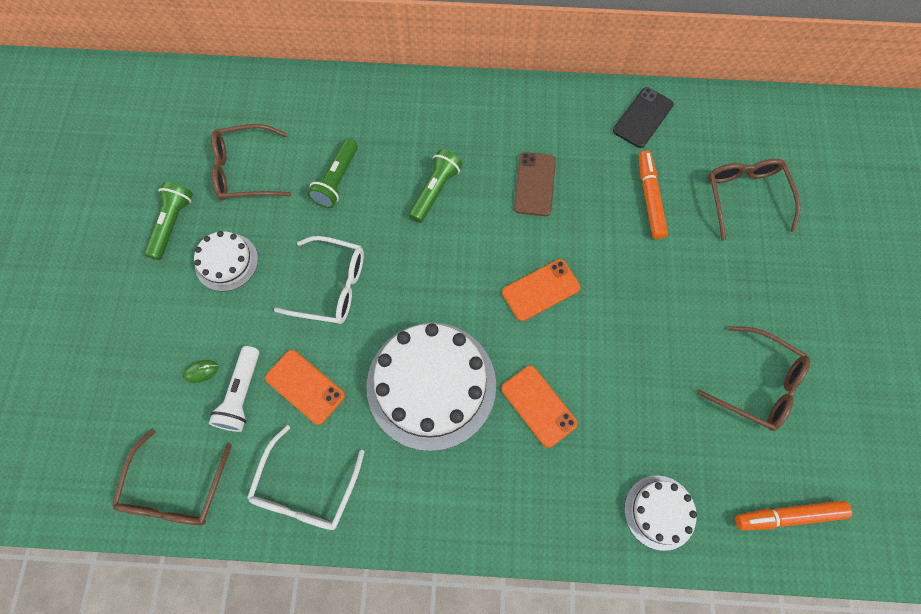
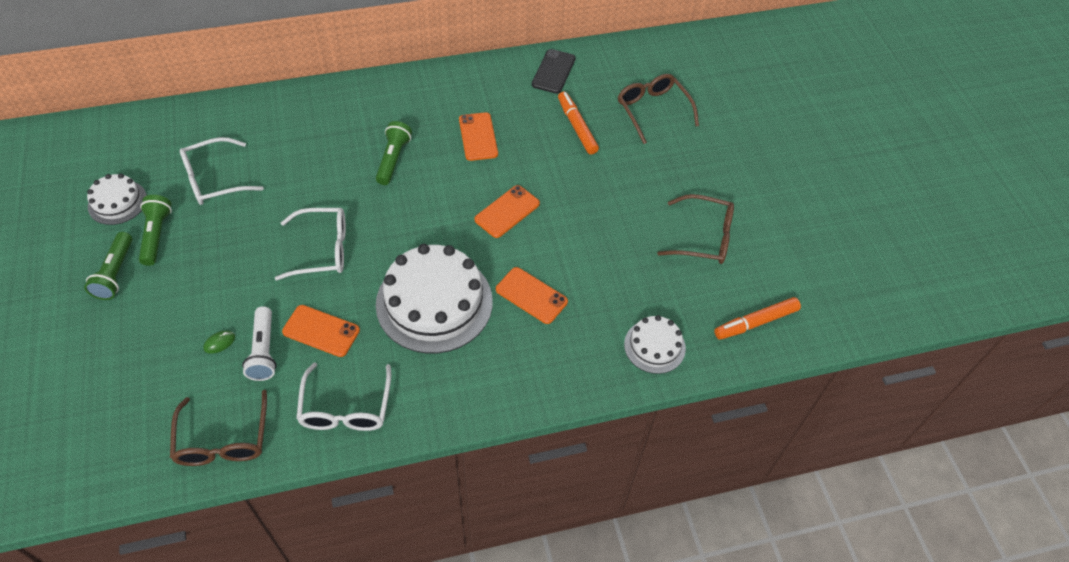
camera: 20 degrees left, 15 degrees down
white cake [194,231,258,291] -> white cake moved to [87,174,147,225]
brown glasses [211,124,291,200] -> white glasses [180,137,264,205]
green flashlight [307,138,358,208] -> green flashlight moved to [84,232,133,300]
brown phone [514,152,556,216] -> orange phone [459,112,498,161]

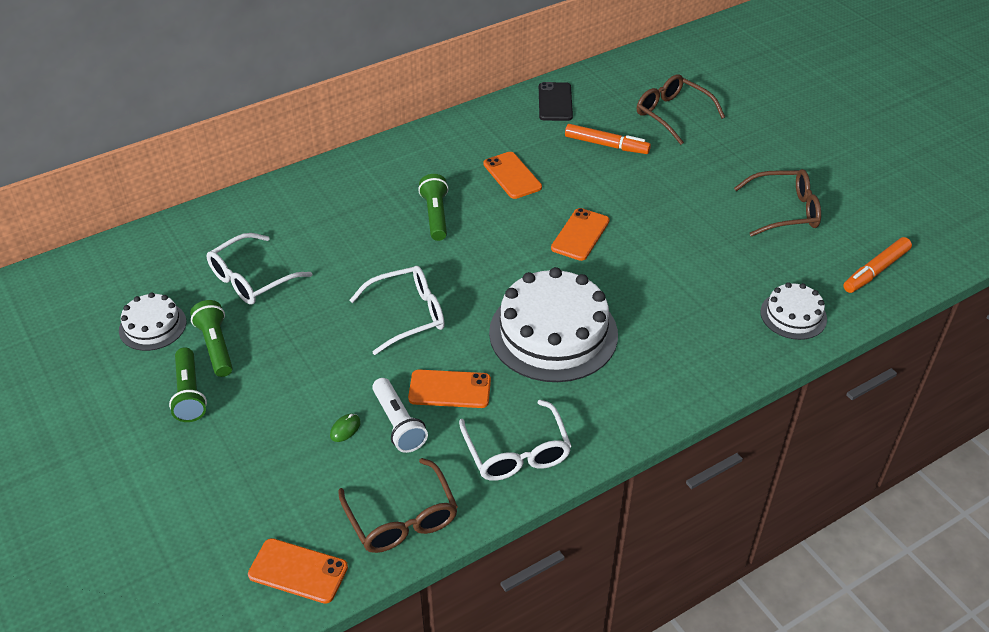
camera: 15 degrees left, 10 degrees down
orange phone [496,267,568,324] -> orange phone moved to [248,538,348,604]
orange marker [558,91,599,154] -> orange marker turned 150 degrees clockwise [565,124,651,154]

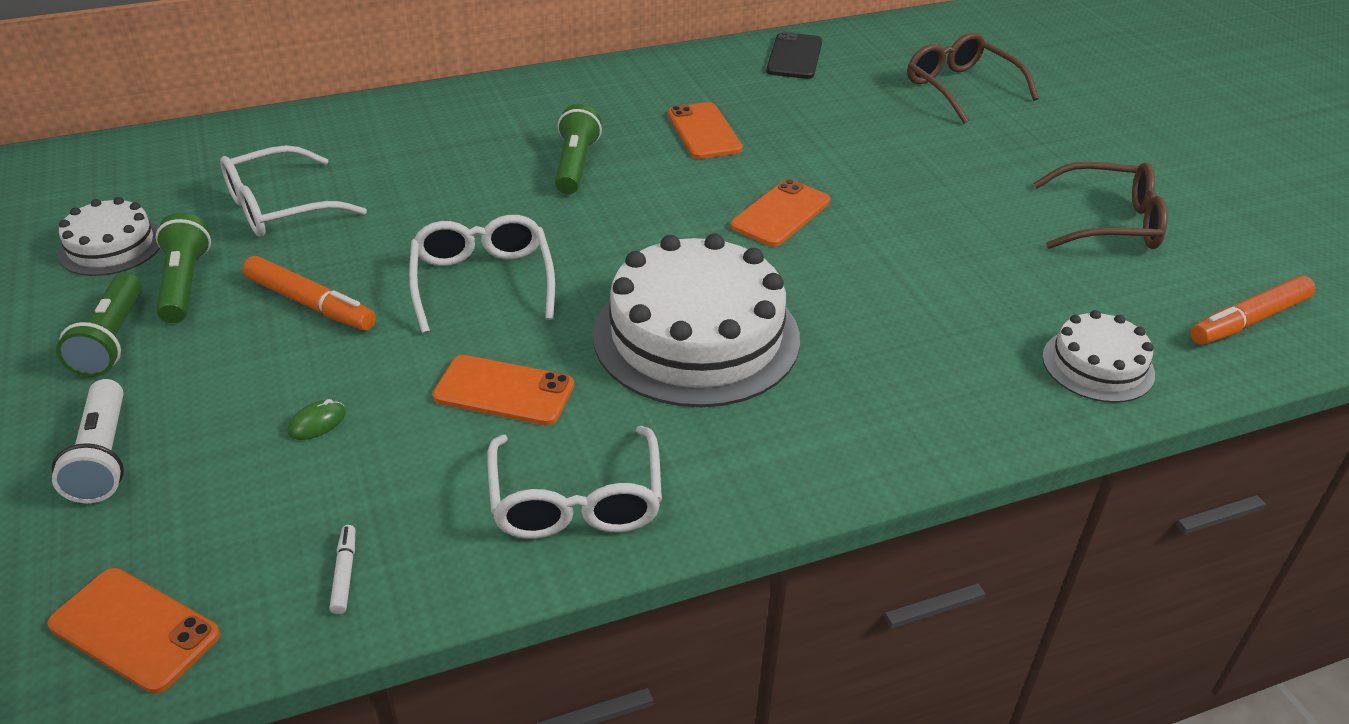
camera: 10 degrees right, 5 degrees down
brown glasses [338,458,458,553] -> white marker [330,525,355,614]
white glasses [349,266,445,355] -> white glasses turned 90 degrees counterclockwise [409,215,555,334]
white flashlight [372,378,428,453] -> white flashlight moved to [52,379,124,503]
orange marker [565,124,651,154] -> orange marker moved to [243,256,376,331]

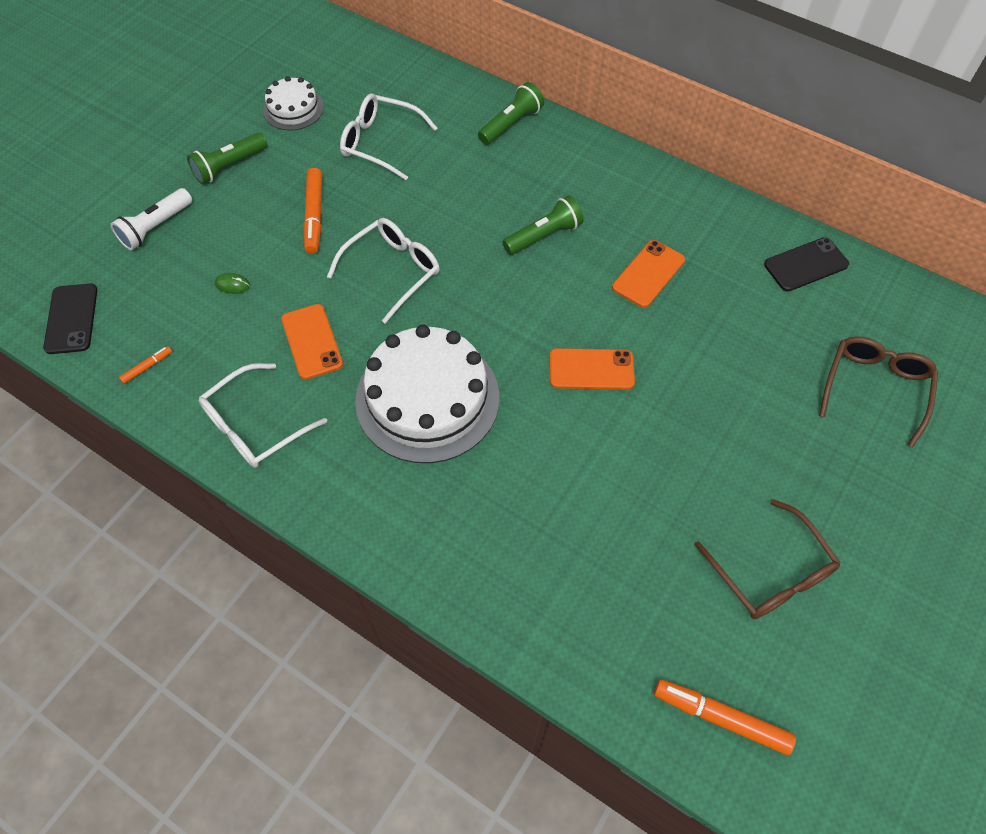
camera: 55 degrees right, 20 degrees up
orange phone [47,568,220,694] -> black phone [43,283,97,354]
green flashlight [155,213,211,323] -> green flashlight moved to [478,82,544,145]
white marker [330,525,355,614] -> orange marker [119,346,172,384]
white cake [1042,310,1155,403] -> none

